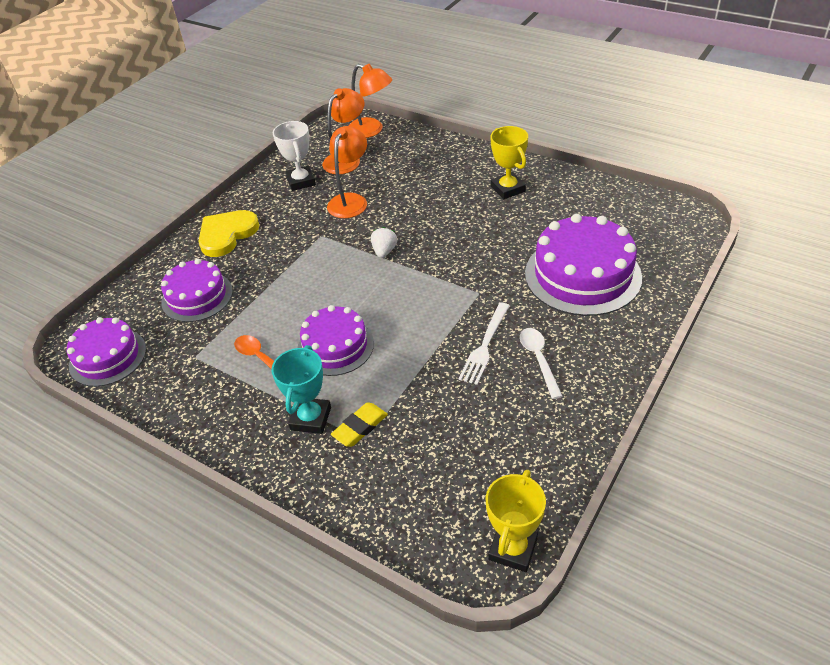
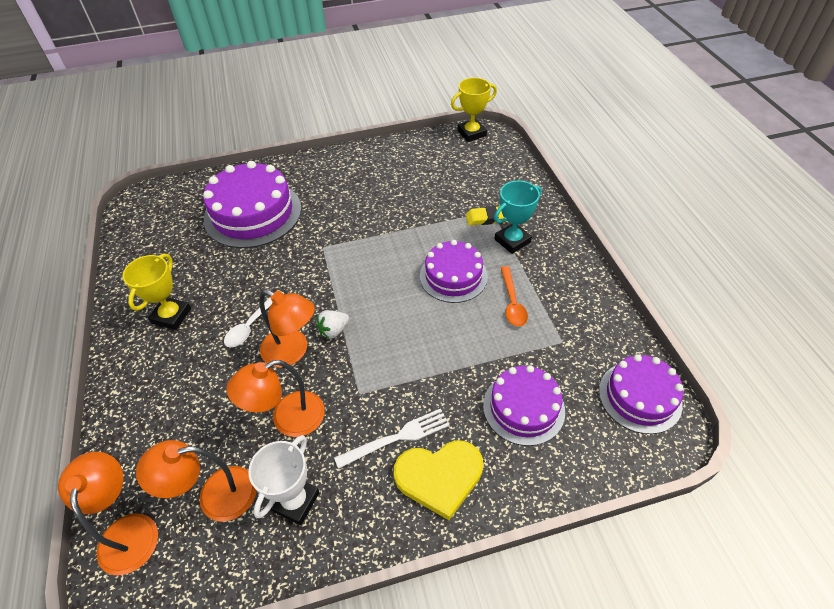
camera: 140 degrees left, 5 degrees up
white fork [458,303,510,385] -> white fork moved to [334,409,450,469]
white spoon [520,328,562,399] -> white spoon moved to [224,290,284,347]
none -> orange lamp [259,289,315,367]

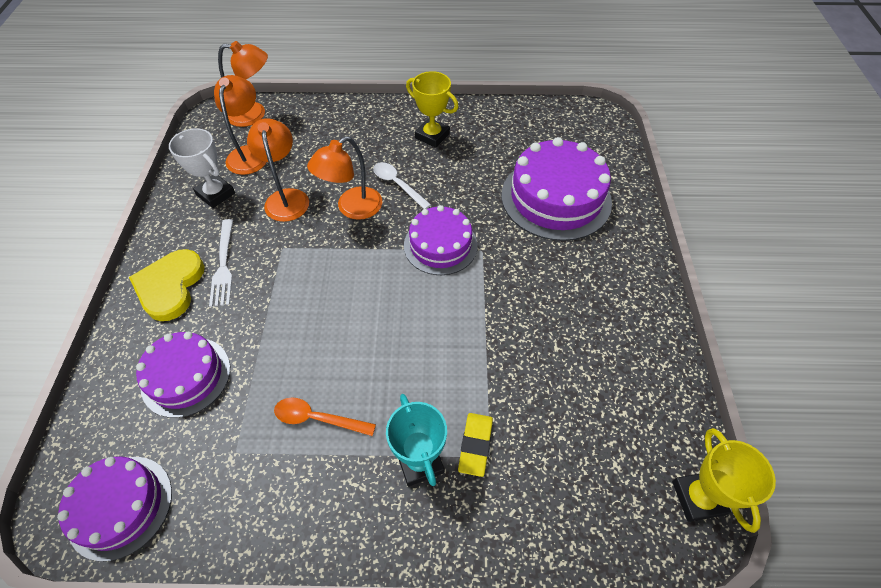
camera: 105 degrees right, 5 degrees up
white strawberry [316,310,349,339] -> none
purple cake [420,240,488,303] -> purple cake moved to [404,205,478,275]

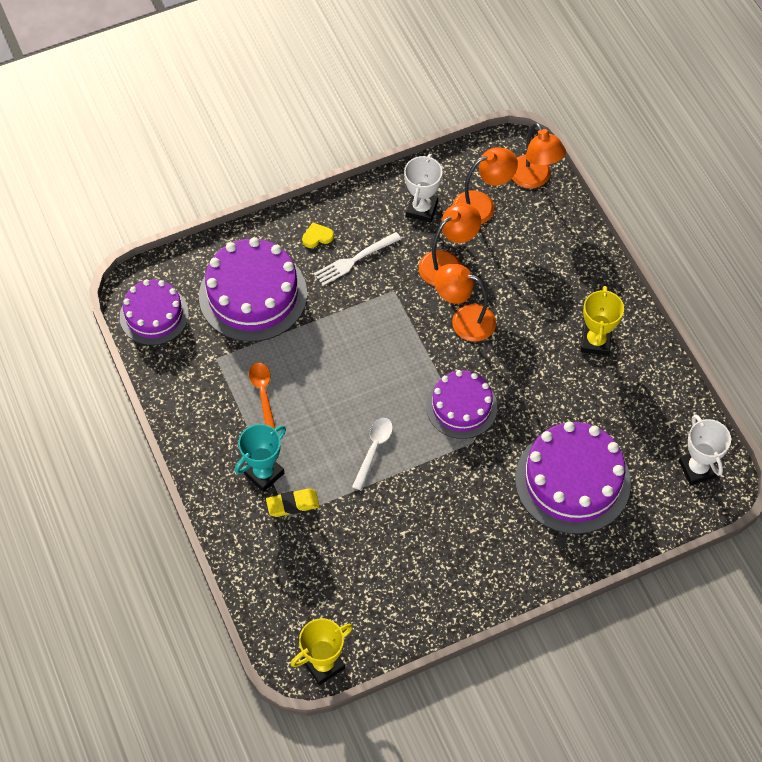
camera: 65 degrees right, 5 degrees up
yellow heart [129,249,205,321] -> yellow heart [302,223,334,248], size x0.47
purple cake [136,332,230,418] -> purple cake [199,237,307,342], size x1.58
white spoon [373,162,431,209] -> white spoon moved to [352,418,393,490]
none -> white trophy [679,414,731,485]

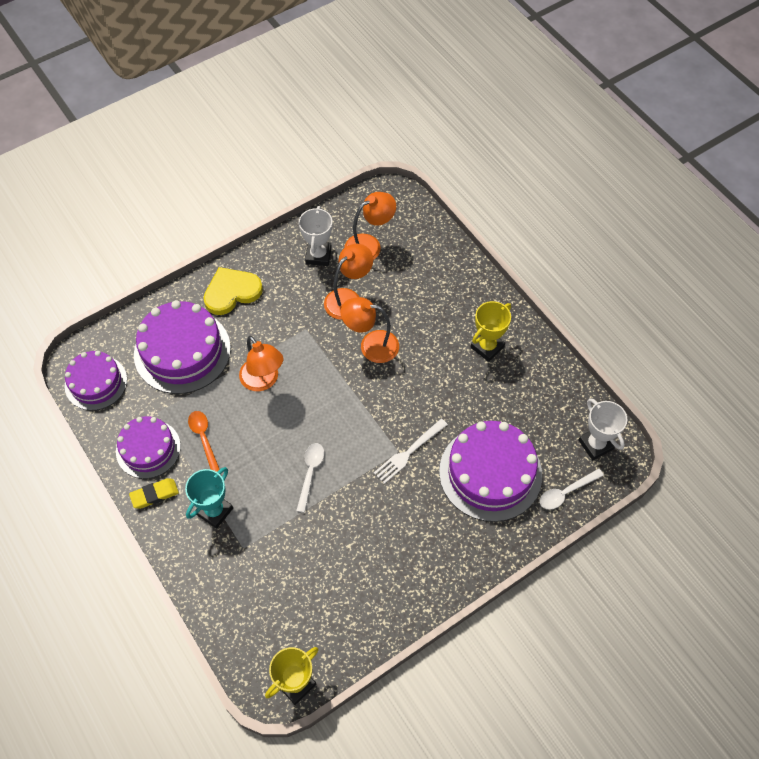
camera: 10 degrees left, 0 degrees up
yellow eraser [266,489,320,517] -> yellow eraser moved to [129,478,179,509]
yellow heart [302,223,334,248] -> yellow heart [203,267,263,315], size x2.14
white fork [314,232,401,286] -> white fork moved to [374,419,448,484]
purple cake [426,370,497,439] -> purple cake moved to [116,416,181,479]
orange lamp [512,123,566,188] -> orange lamp moved to [239,336,284,391]
yellow trophy [581,286,624,356] -> yellow trophy turned 45 degrees clockwise [471,301,511,362]
none -> white spoon [540,469,604,510]

